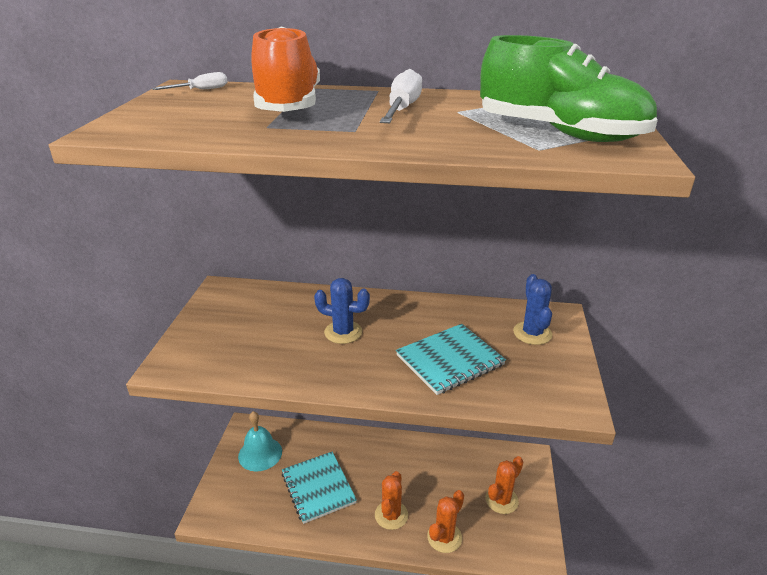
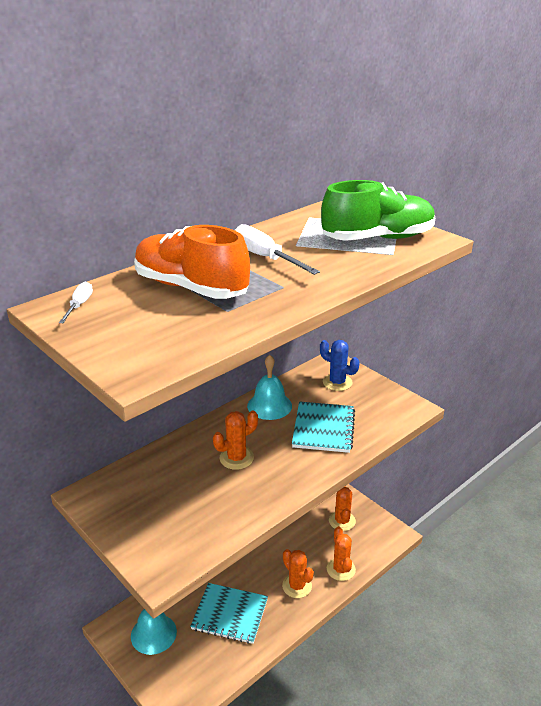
camera: 50 degrees left, 0 degrees up
blue cactus [314,278,370,344] -> orange cactus [213,411,258,470]
none -> turquoise bell [247,355,292,420]

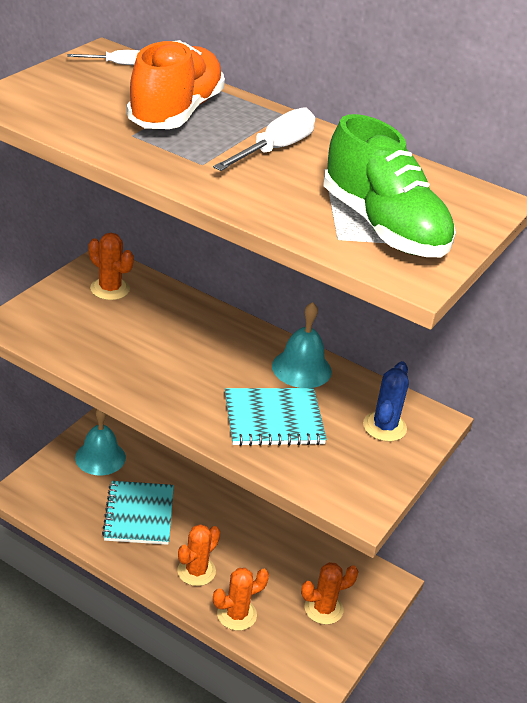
camera: 70 degrees right, 5 degrees up
orange cactus [213,411,258,470] -> orange cactus moved to [89,233,134,300]

